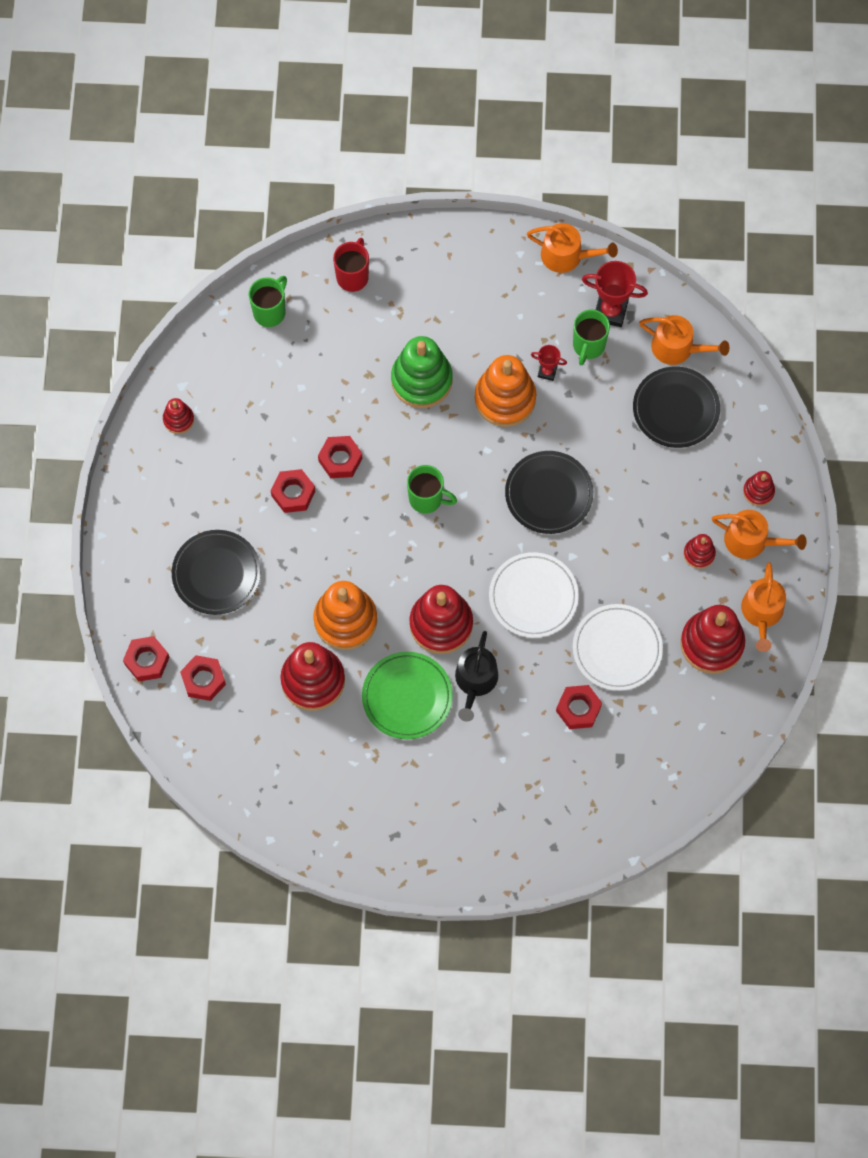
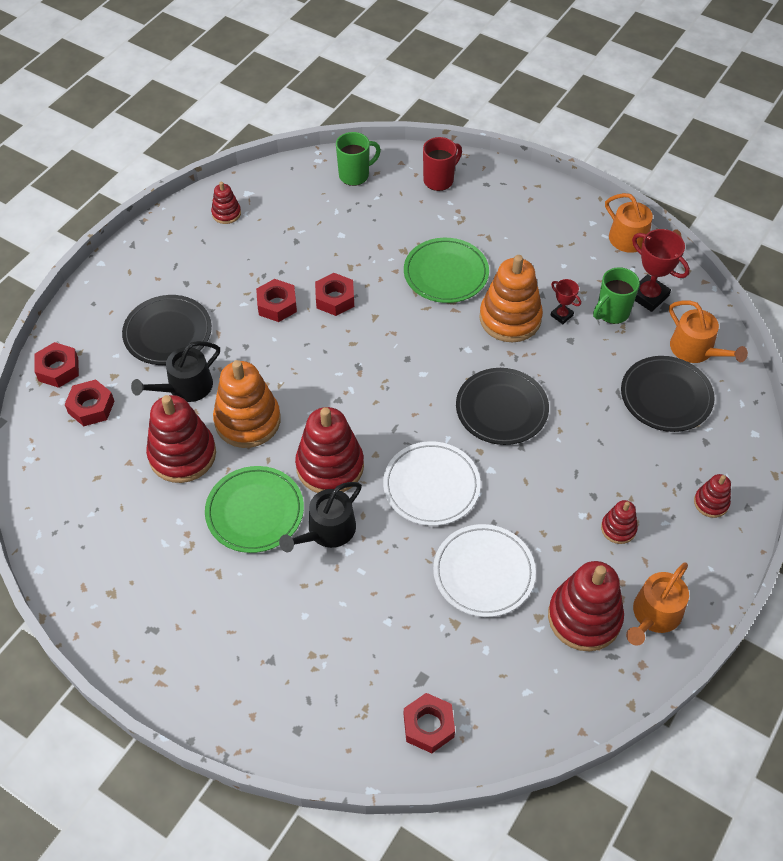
camera: 30 degrees right, 15 degrees down
green stacking toy [391,336,453,408] -> green plate [404,238,489,303]
green mug [407,465,457,514] -> none
red nut [556,685,602,729] -> red nut moved to [404,693,455,753]
orange watering can [712,510,807,559] -> none
none -> black watering can [131,341,220,402]

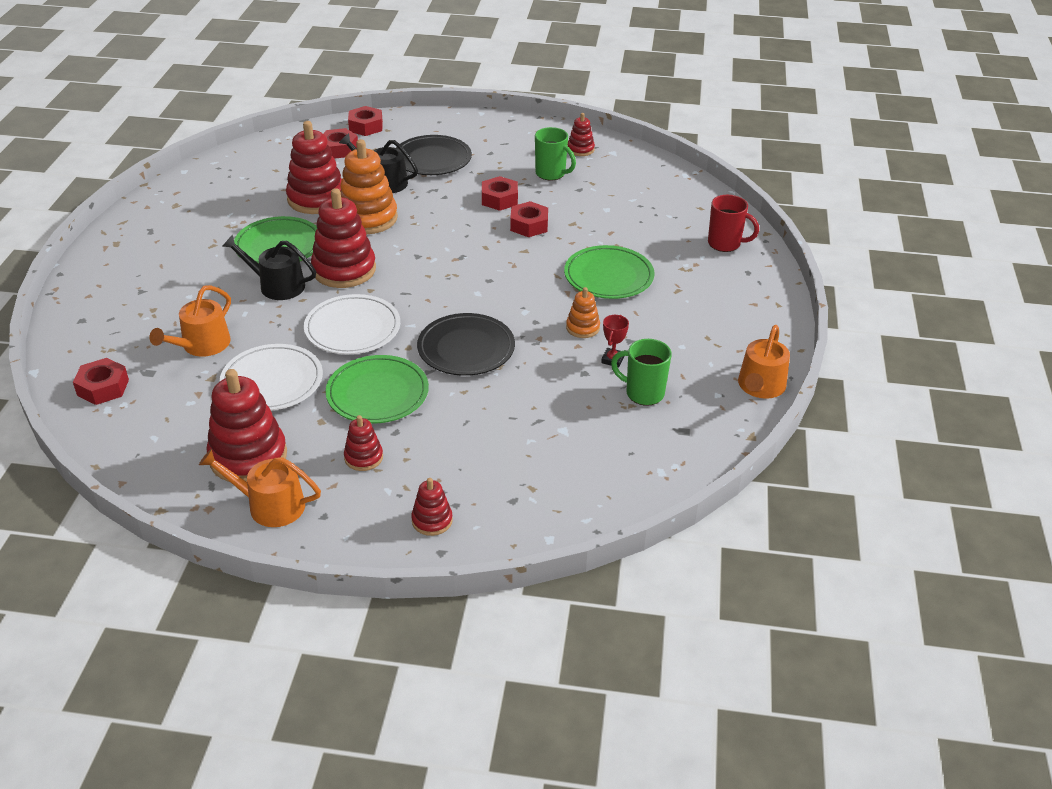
camera: 65 degrees right, 15 degrees down
green mug [336,132,381,186] -> green mug moved to [535,127,576,180]
orange stacking toy [479,255,543,342] -> orange stacking toy [566,287,600,338], size x0.50
black plate [621,356,715,432] -> none
red trophy [632,229,690,312] -> none
orange watering can [669,301,748,363] -> orange watering can moved to [150,285,231,357]
none -> green plate [325,355,429,424]

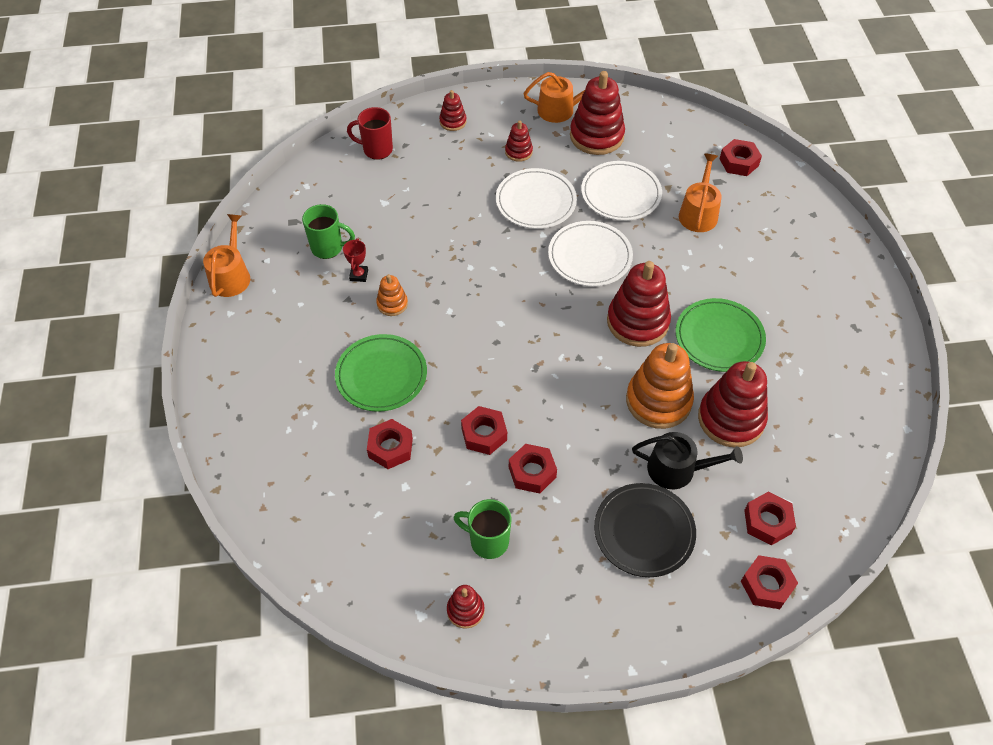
camera: 165 degrees right, 15 degrees up
black watering can [222,235,316,300] -> none
green plate [325,355,429,424] -> white plate [496,168,577,229]
black plate [417,313,515,376] -> none
red mug [708,195,759,252] -> red mug moved to [347,107,393,160]
none -> red nut [367,419,413,469]

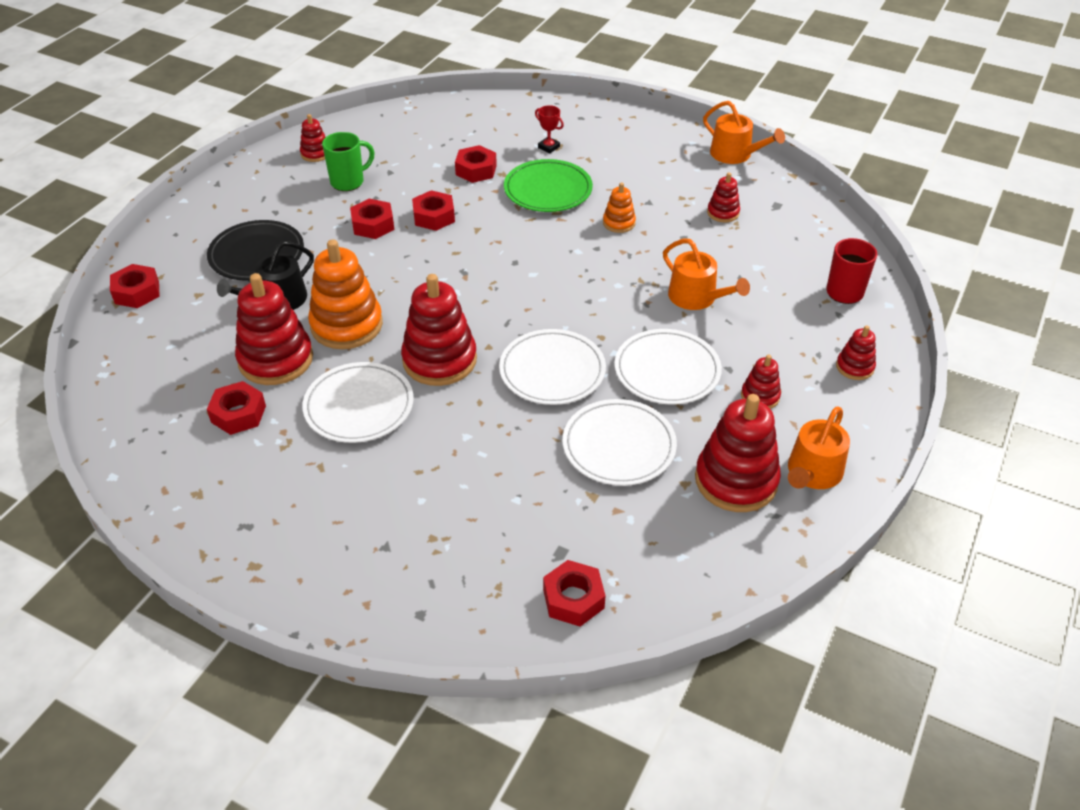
camera: 125 degrees right, 10 degrees down
green mug [302,204,355,259] -> red stacking toy [707,173,740,223]
red trophy [343,238,368,282] -> red trophy moved to [535,105,564,153]
green plate [676,298,766,372] -> white plate [302,362,414,443]
orange watering can [679,154,721,232] -> orange watering can moved to [663,239,750,310]
red nut [744,491,796,545] -> red nut moved to [207,381,266,435]

